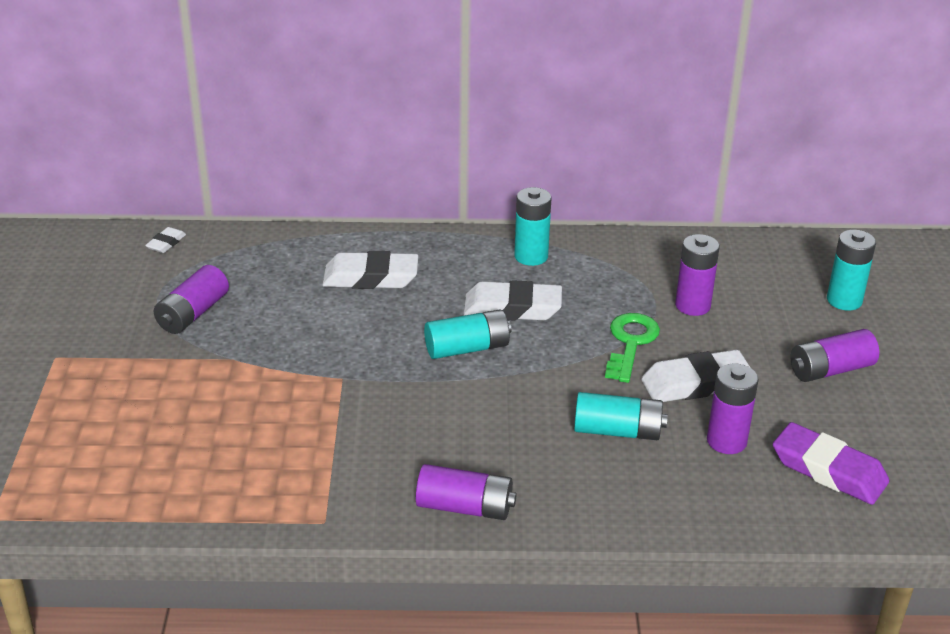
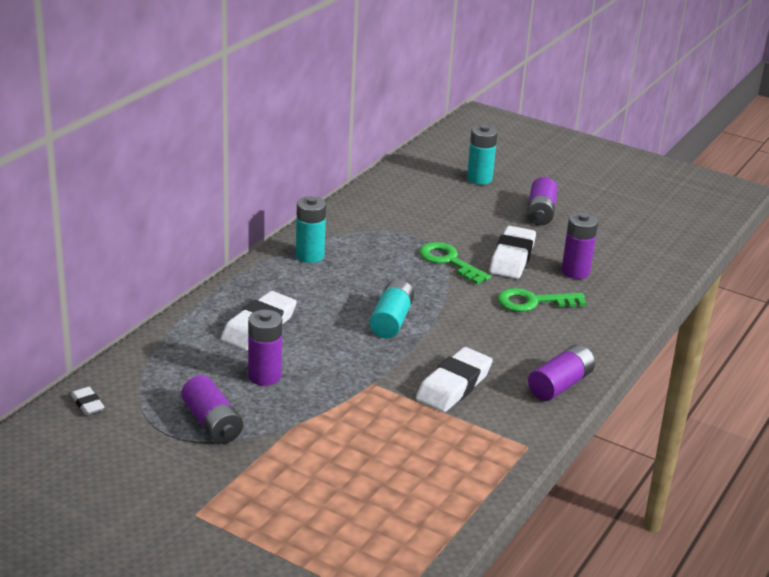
camera: 60 degrees left, 5 degrees down
white eraser [463,280,562,320] -> white eraser moved to [416,347,493,412]
turquoise battery [574,392,668,440] -> green key [498,288,586,312]
purple battery [675,234,720,316] -> purple battery moved to [248,310,282,386]
purple eraser [773,422,889,505] -> none

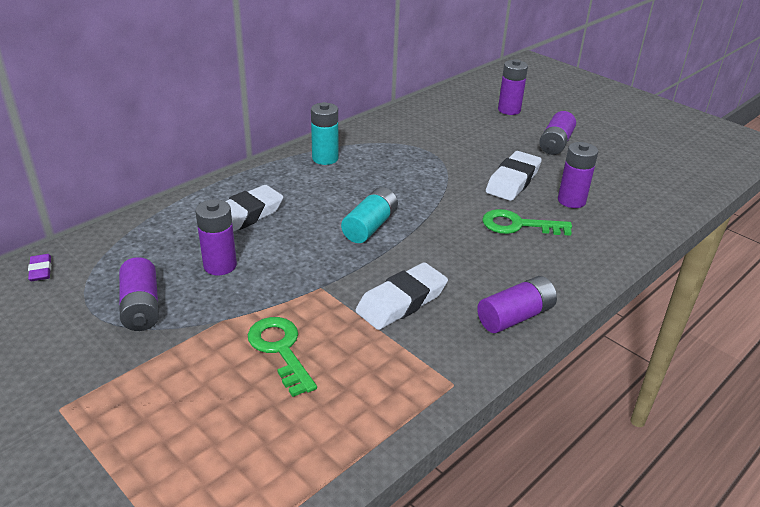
camera: 15 degrees right, 5 degrees up
white eraser [71,387,105,415] -> purple eraser [28,254,51,281]
green key [419,242,491,284] -> green key moved to [248,317,317,397]
turquoise battery [467,125,498,185] -> purple battery [498,59,528,115]

